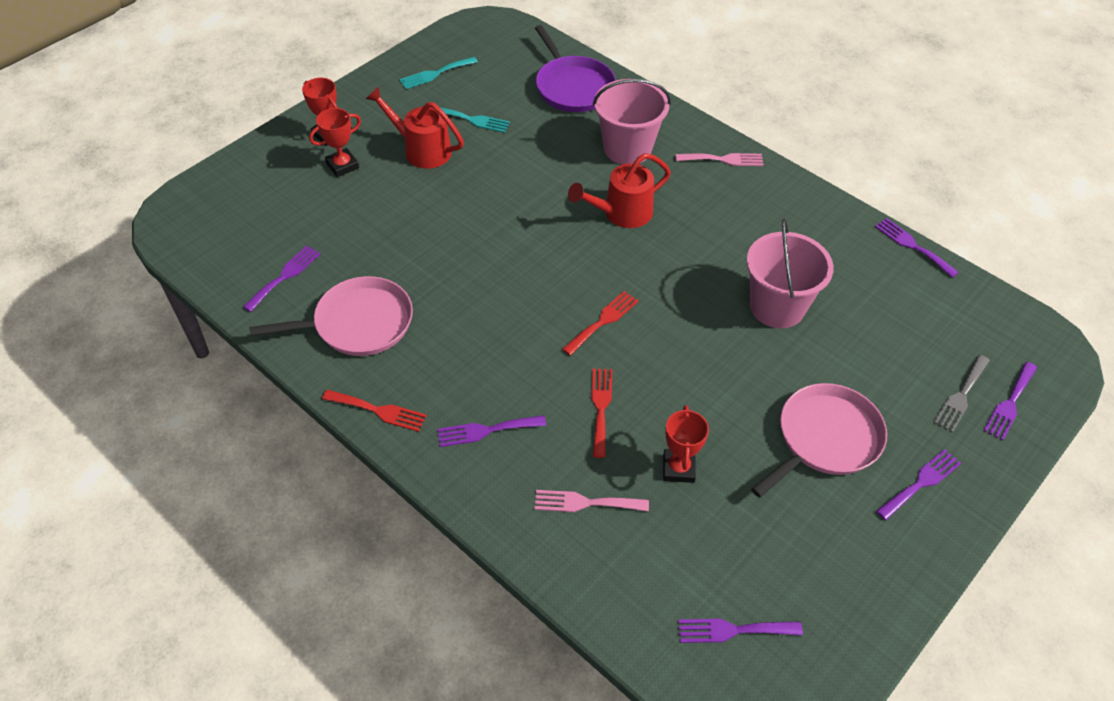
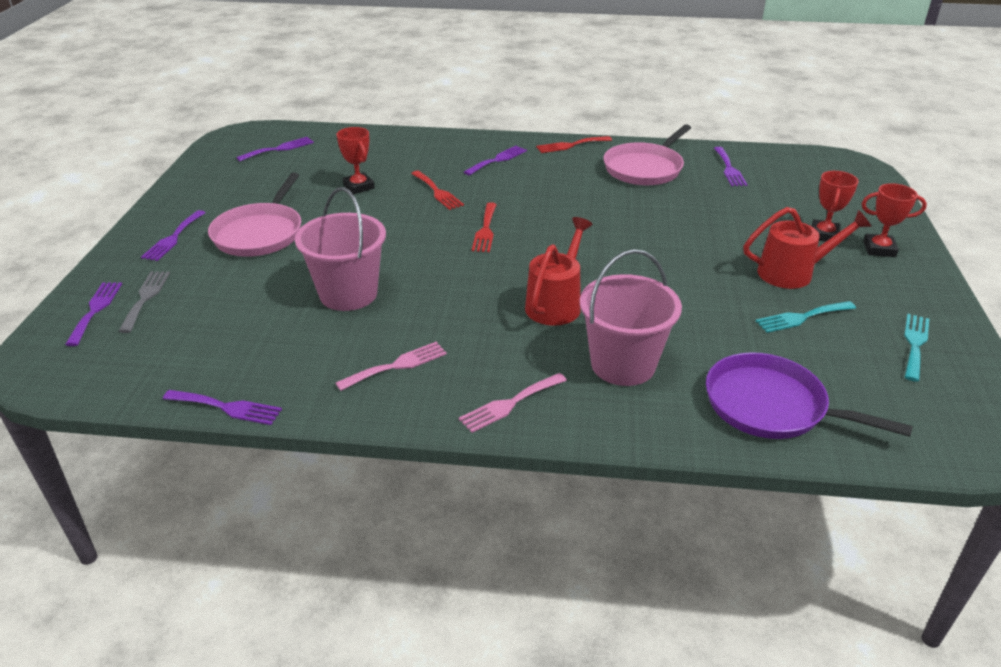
camera: 145 degrees right, 15 degrees down
pink fork [535,490,649,512] -> pink fork moved to [336,342,447,391]

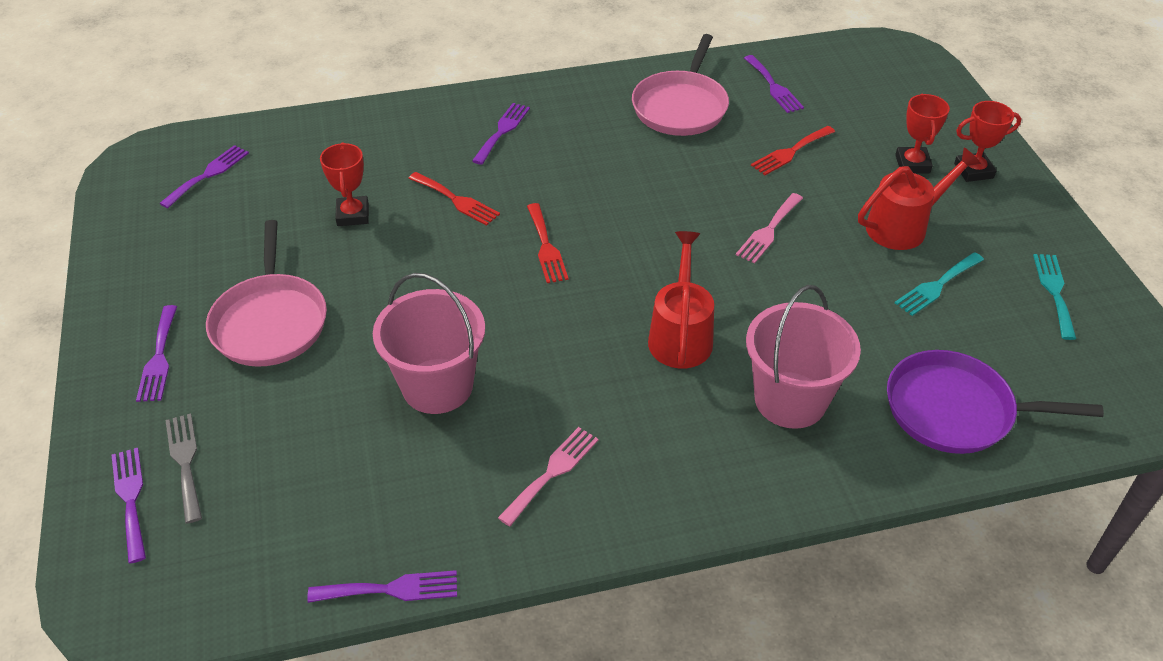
camera: 20 degrees left, 10 degrees up
red trophy [337,127,375,194] -> red trophy turned 45 degrees clockwise [320,142,369,226]
pink fork [459,373,567,433] -> pink fork moved to [736,193,803,264]
red fork [536,136,612,153] -> red fork moved to [751,126,835,175]

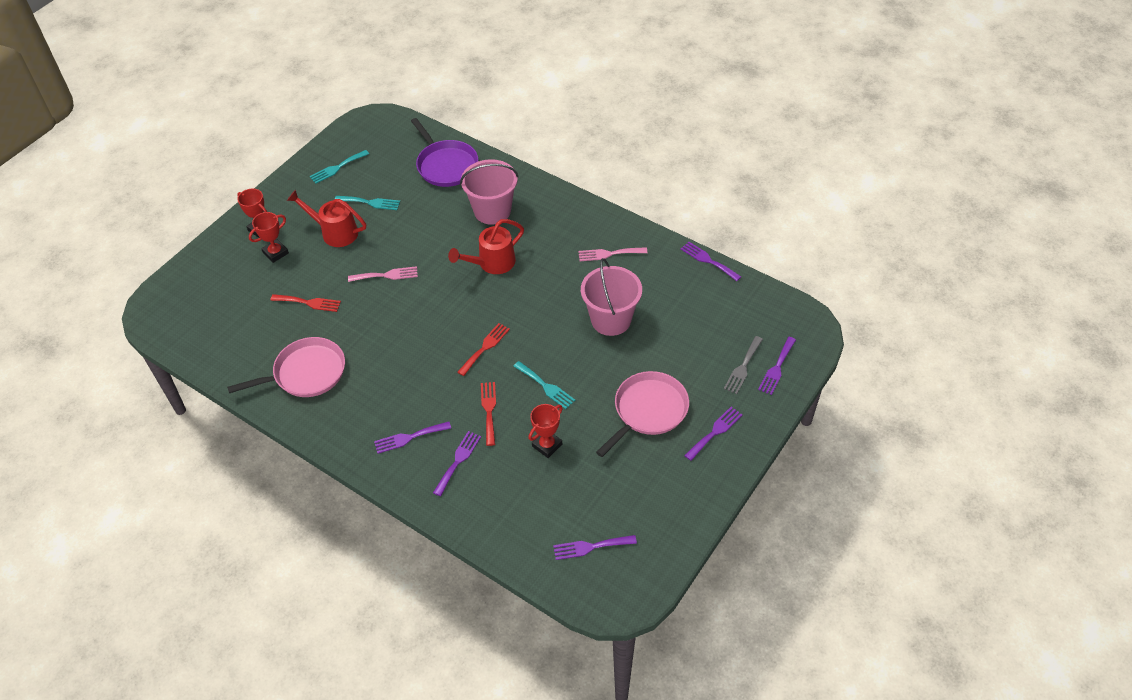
camera: 130 degrees left, 5 degrees up
purple fork [744,55,804,113] -> purple fork moved to [433,431,481,496]
none -> turquoise fork [513,361,575,409]

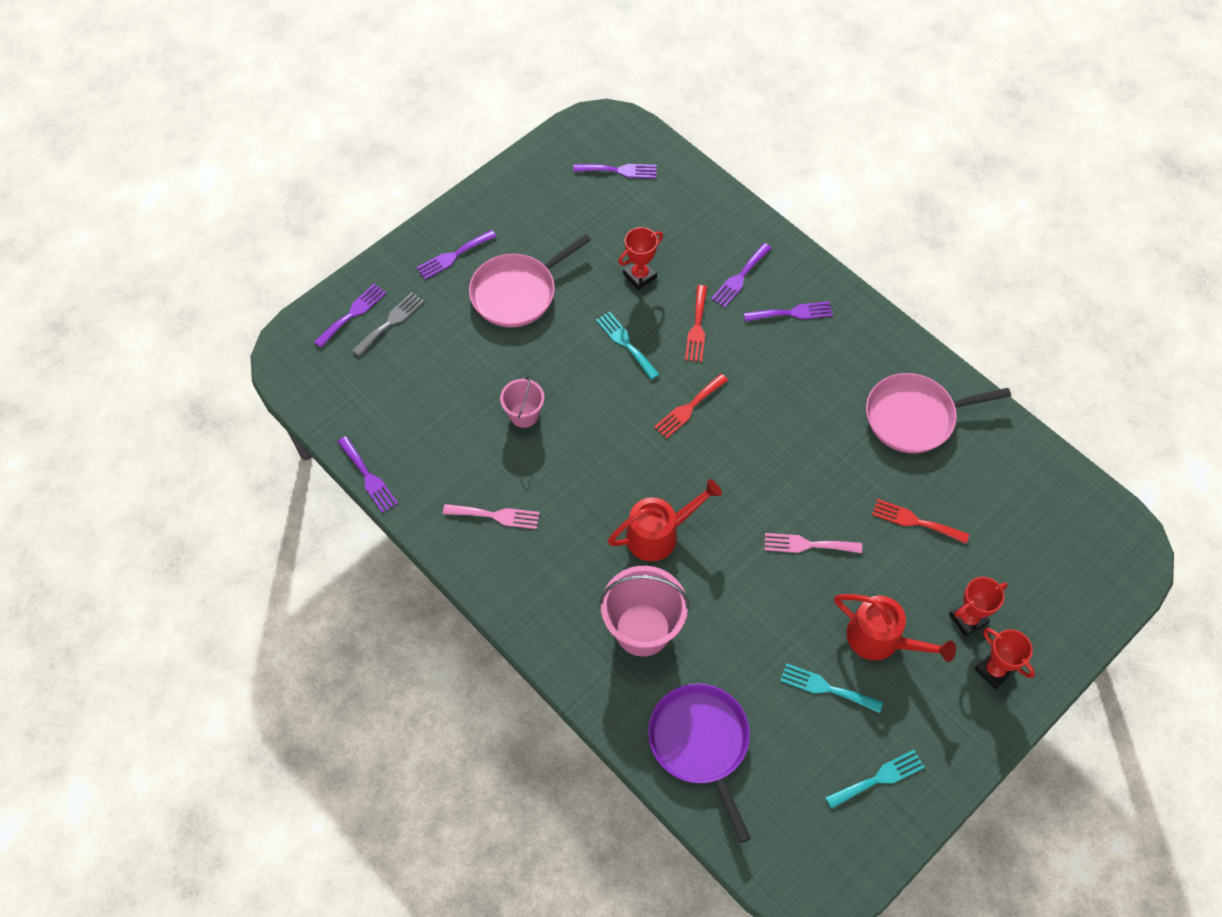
camera: 170 degrees left, 10 degrees up
pink bucket [581,258,642,336] -> pink bucket [500,376,544,428], size x0.56

